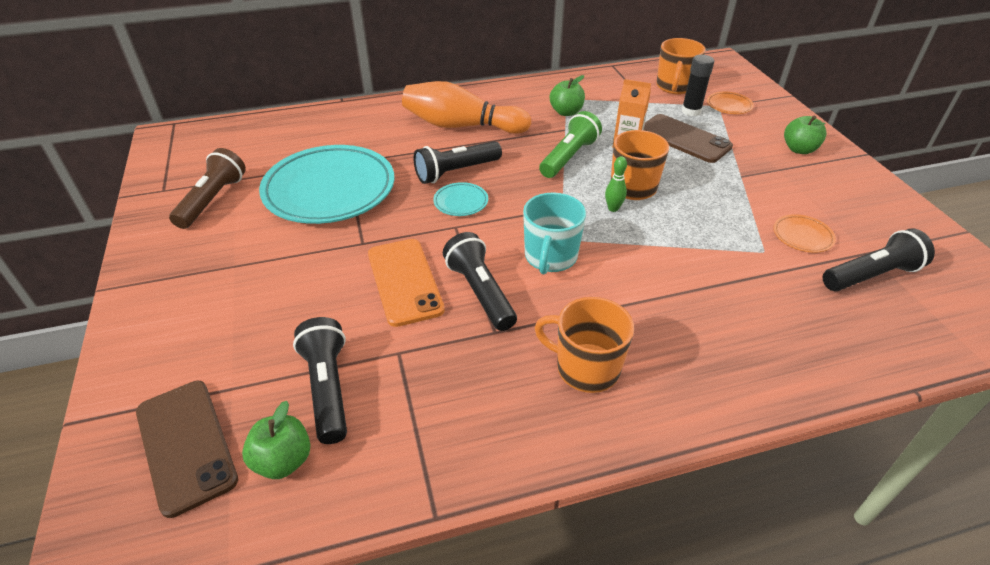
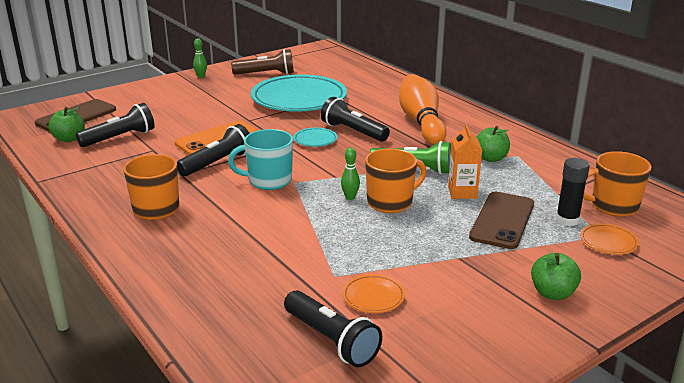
camera: 70 degrees right, 15 degrees down
none -> green bowling pin [193,38,207,78]

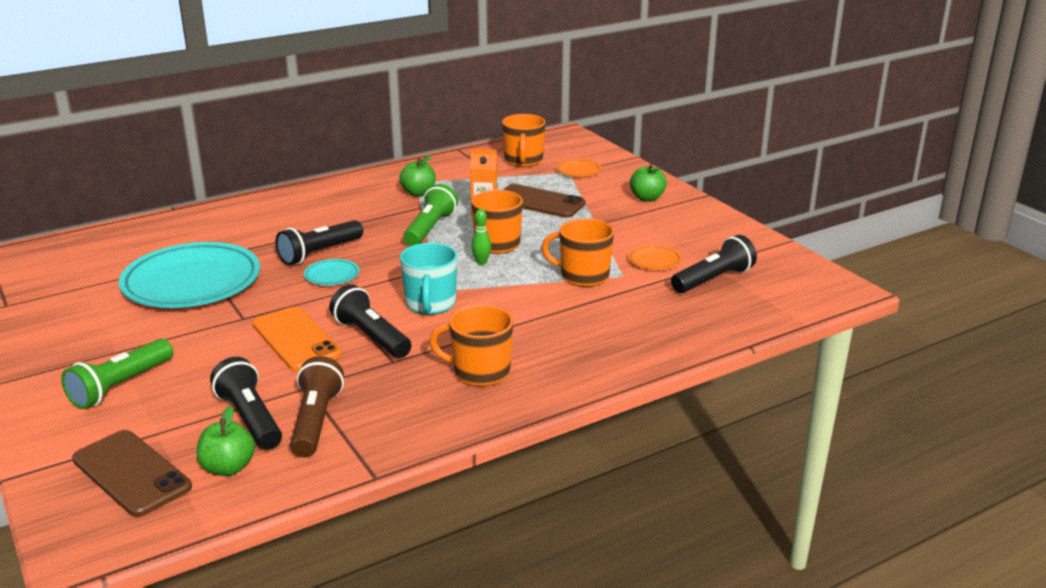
camera: 85 degrees left, 0 degrees up
green bowling pin [193,38,207,78] -> none
brown flashlight [231,49,294,75] -> brown flashlight moved to [290,356,344,458]
orange bowling pin [399,74,447,145] -> none
black glue stick [556,158,590,226] -> none
none -> green flashlight [61,338,173,409]
none -> orange mug [542,218,614,287]

